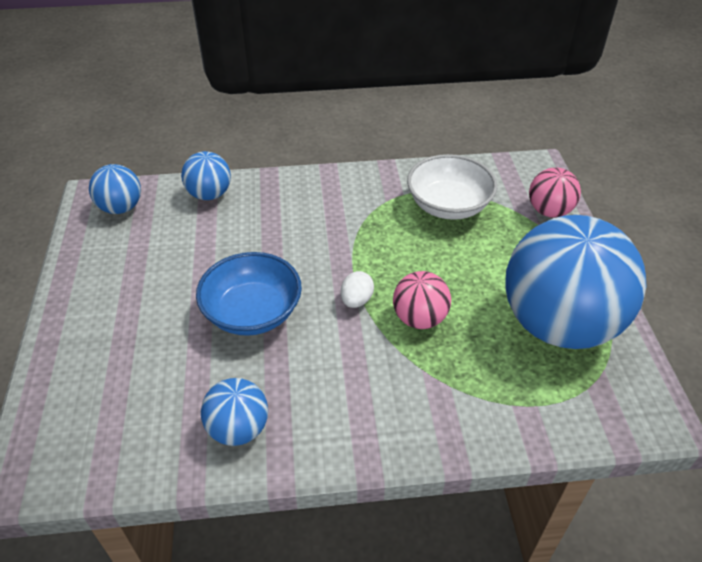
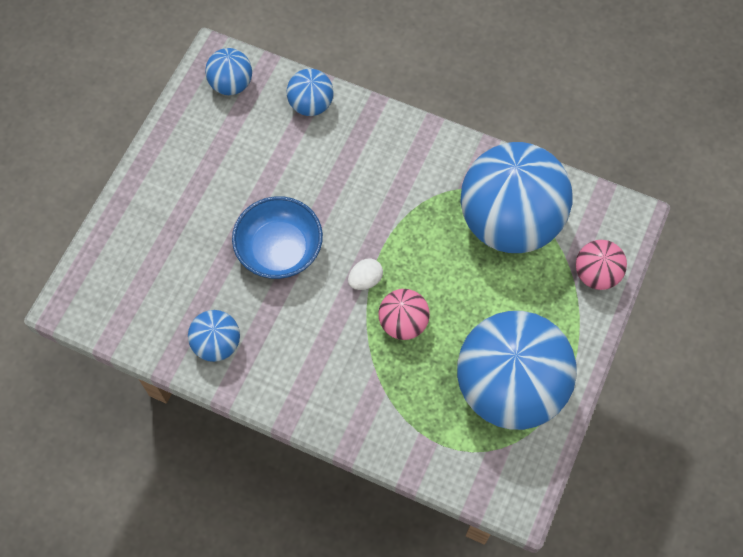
camera: 30 degrees right, 20 degrees up
white bowl [407,154,497,220] -> blue ball [461,142,573,253]

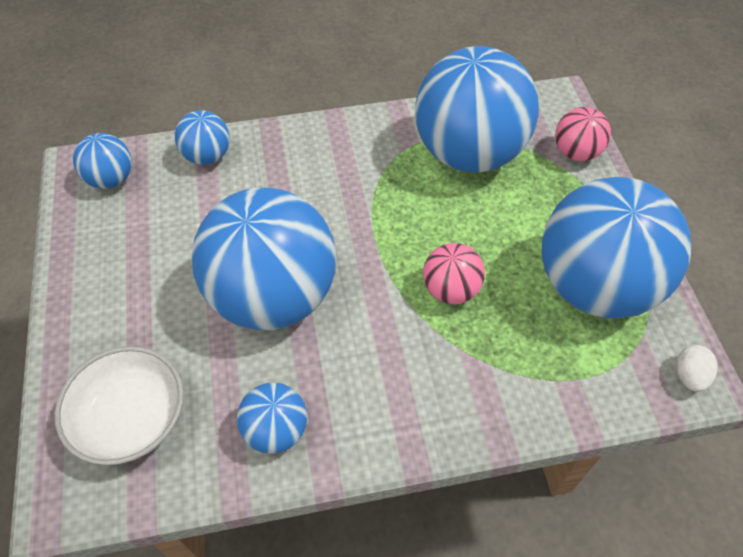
camera: 35 degrees left, 10 degrees down
blue bowl [232,196,323,279] -> blue ball [192,187,336,330]
white egg [348,259,383,290] -> white egg moved to [676,345,718,392]
none -> white bowl [54,346,184,465]

